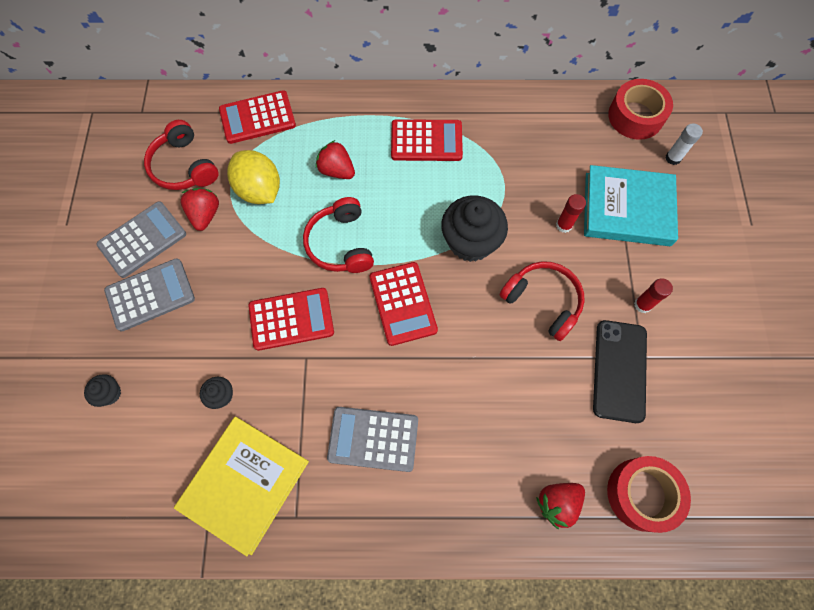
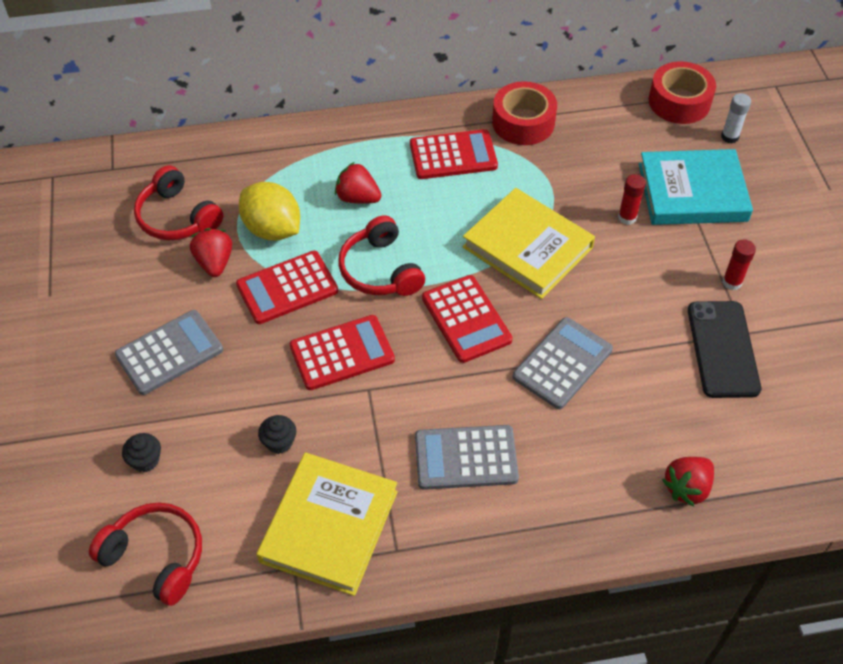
camera: 10 degrees left, 15 degrees down
grey calculator [96,201,186,278] -> grey calculator moved to [512,317,613,409]
red calculator [219,90,296,144] -> red calculator moved to [236,251,338,324]
black cupcake [441,196,508,262] -> yellow book [462,188,595,299]
red headphones [500,261,585,341] -> red headphones moved to [89,502,202,606]
red tape [607,456,691,533] -> red tape moved to [492,81,557,145]

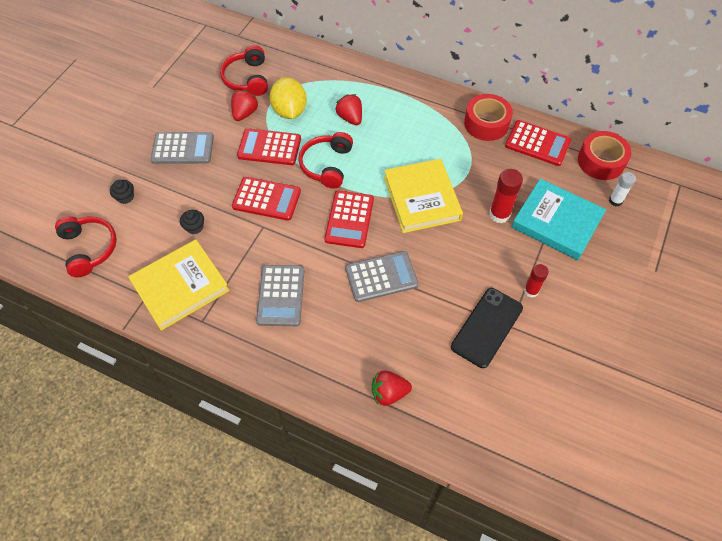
camera: 35 degrees right, 5 degrees up
red calculator [410,129,498,179] -> red calculator moved to [505,120,571,166]
grey calculator [415,425,519,490] -> grey calculator turned 120 degrees counterclockwise [256,265,304,326]
red glue stick [618,174,646,225] -> red glue stick [489,169,523,223], size x1.54

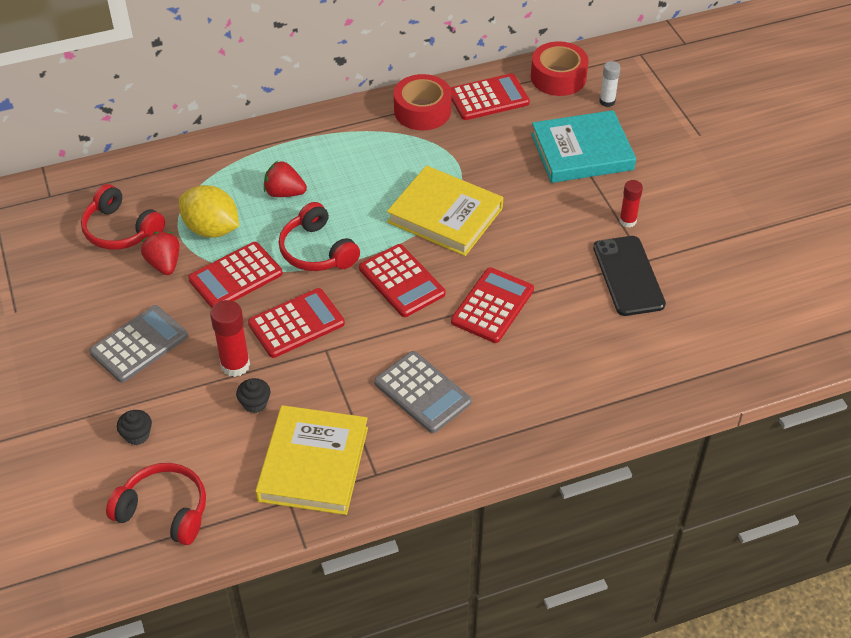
camera: 45 degrees left, 10 degrees down
grey calculator [345,251,419,302] -> red calculator [451,267,534,343]
red strawberry [372,370,412,406] -> none
red glue stick [489,169,523,223] -> red glue stick moved to [210,300,250,377]

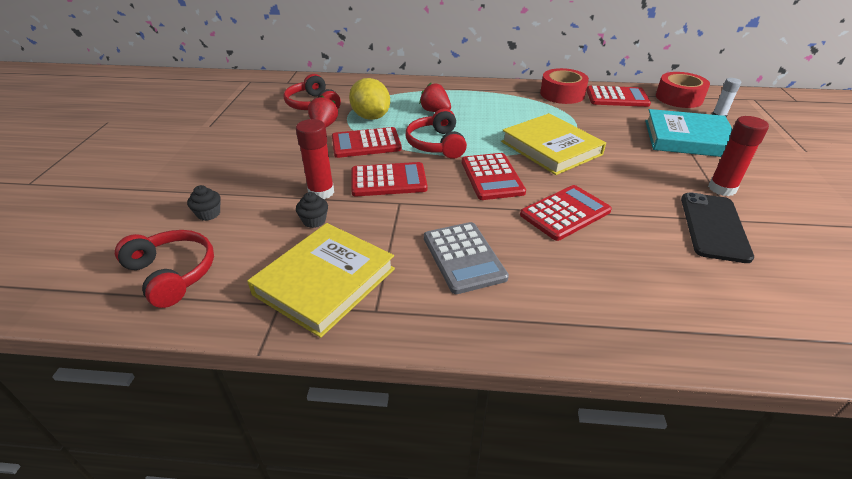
camera: 25 degrees right, 10 degrees down
grey calculator [89,305,188,383] -> none
red glue stick [619,180,643,228] -> red glue stick [708,116,769,196], size x1.54

